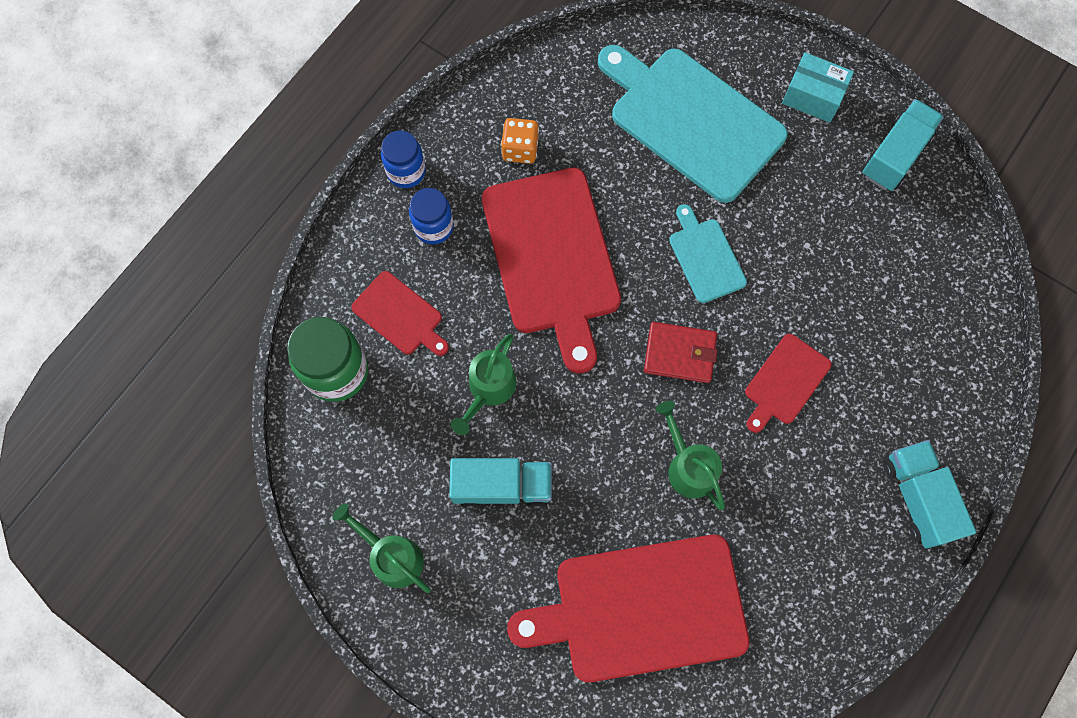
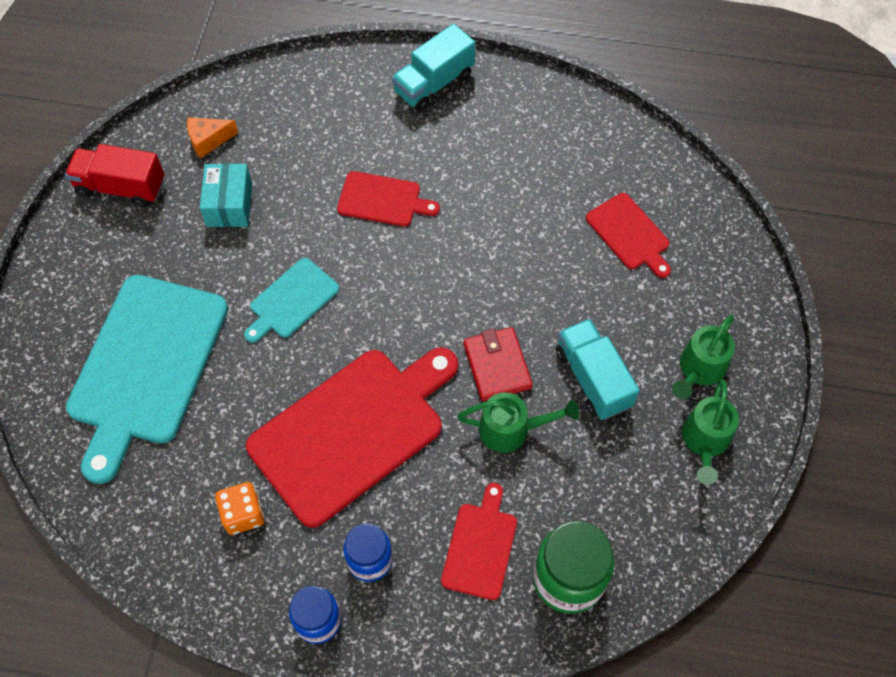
camera: 115 degrees left, 10 degrees down
red cutting board [507,535,749,682] -> red cutting board [586,193,671,278], size x0.49
red wallet [644,322,718,383] -> red wallet moved to [464,327,533,401]
green watering can [656,401,725,510] -> green watering can moved to [672,315,735,399]
turquoise box [782,52,854,123] -> turquoise box moved to [200,163,252,227]
turquoise truck [862,99,944,191] -> red truck [65,144,164,208]
none -> orange cheese [187,117,238,158]

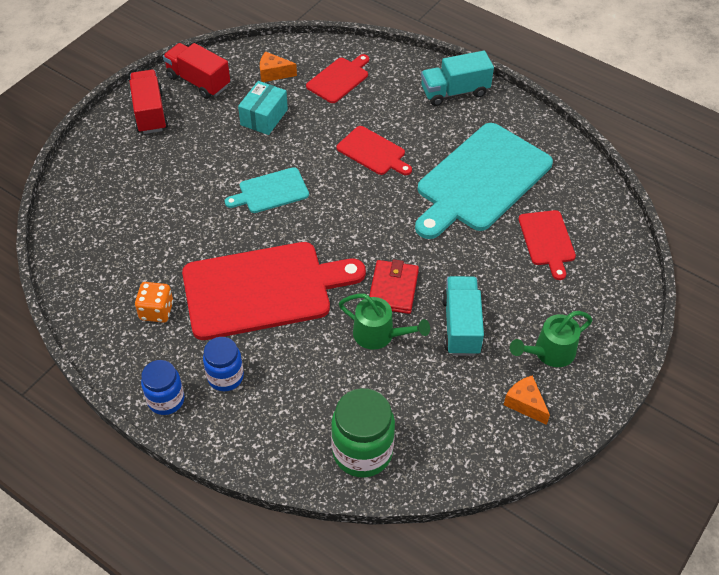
camera: 25 degrees right, 10 degrees down
turquoise cutting board [66,275,228,484] -> turquoise cutting board moved to [415,123,553,239]
red cutting board [441,483,517,600] -> red cutting board moved to [306,54,369,103]
green watering can [682,379,739,485] -> orange cheese [504,375,550,425]
none -> red truck [129,70,168,134]

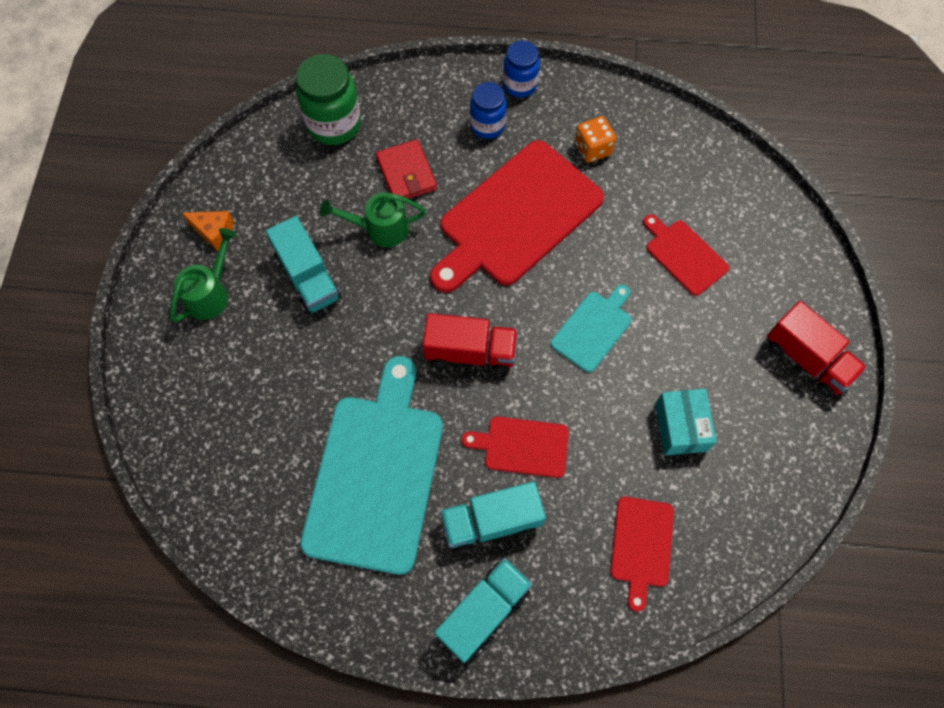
camera: 150 degrees right, 15 degrees up
red truck [163,43,230,99] -> red truck moved to [423,313,518,374]
orange cheese [260,52,297,82] -> none
red wallet [369,259,419,314] -> red wallet moved to [376,139,437,199]
red cutting board [519,210,576,280] -> red cutting board moved to [643,214,729,296]
none -> turquoise truck [440,481,546,553]

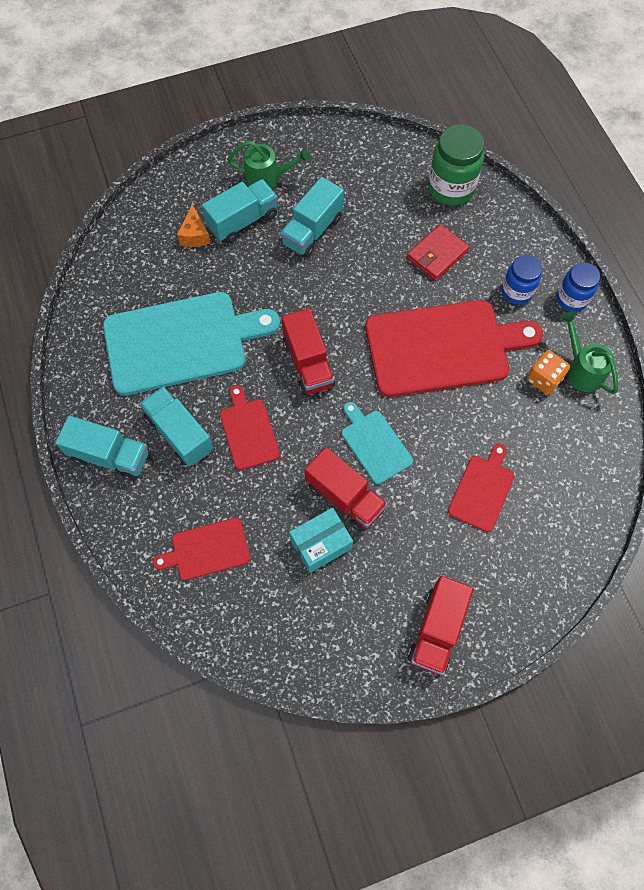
camera: 65 degrees right, 0 degrees up
orange cheese [182,211,234,251] -> orange cheese moved to [177,204,210,247]
green watering can [320,192,426,247] -> green watering can moved to [560,311,618,394]
red cutting board [430,140,604,293] -> red cutting board turned 150 degrees clockwise [365,300,543,397]
turquoise cutting board [550,285,632,373] -> turquoise cutting board turned 135 degrees counterclockwise [342,402,413,484]
none -> turquoise truck [202,179,278,243]
none -> red truck [305,447,388,532]

